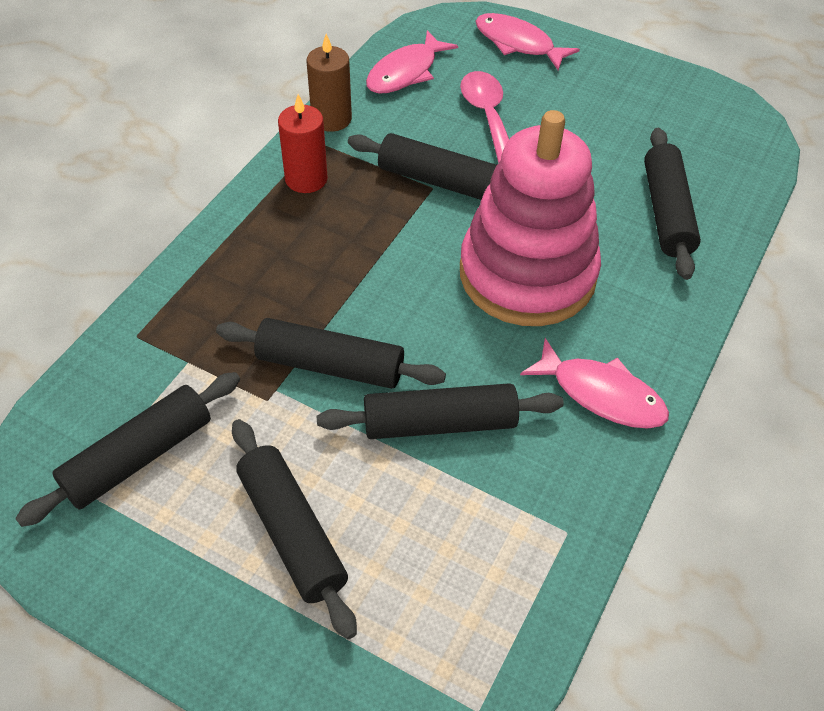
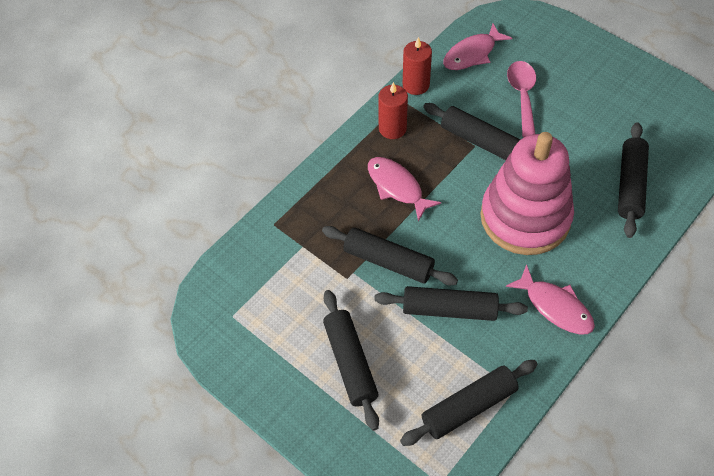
camera: 15 degrees right, 5 degrees up
black rolling pin [15,372,240,527] -> black rolling pin moved to [400,360,538,446]
brown candle [306,34,352,132] -> red candle [403,37,432,95]
pink fish [475,13,580,70] -> pink fish moved to [368,157,441,221]

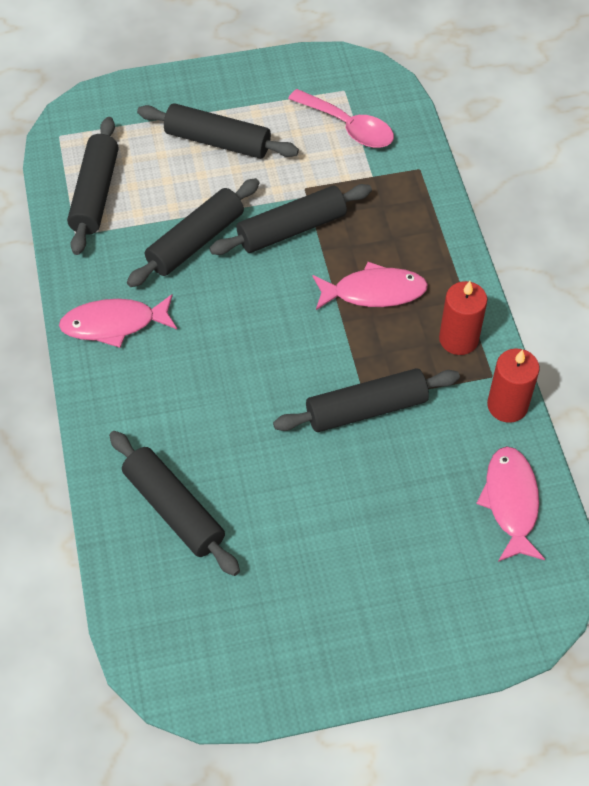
camera: 125 degrees right, 0 degrees up
pink stacking toy [480,132,574,255] -> none
pink spoon [507,61,536,137] -> pink spoon moved to [288,89,394,148]

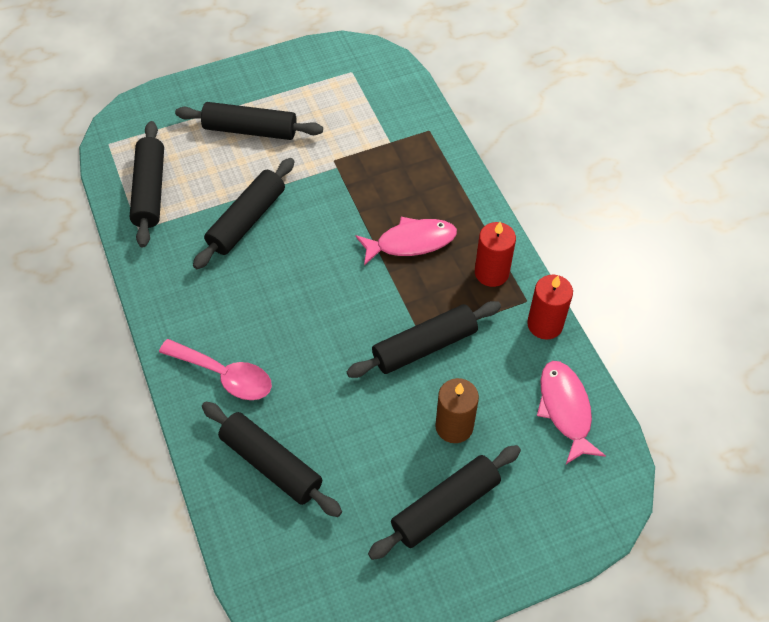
camera: 10 degrees left, 0 degrees up
pink fish [59,294,177,348] -> none
black rolling pin [209,184,372,255] -> black rolling pin moved to [368,445,521,560]
pink spoon [288,89,394,148] -> pink spoon moved to [159,339,272,400]
none -> brown candle [435,378,479,443]

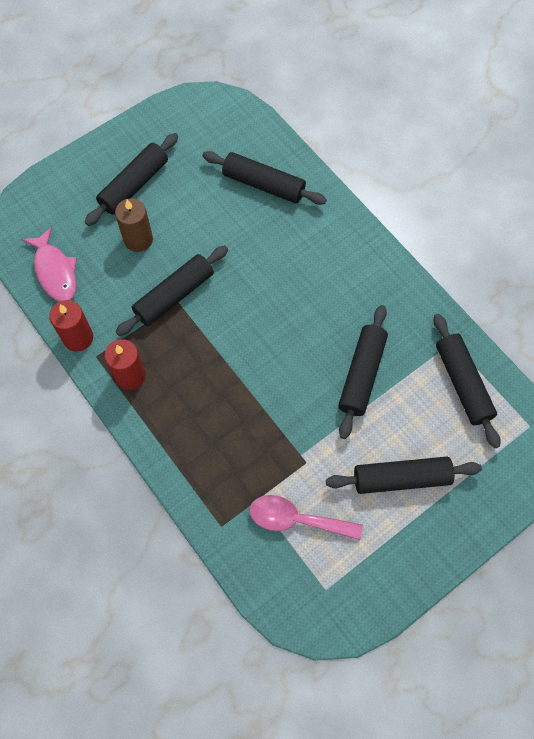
camera: 165 degrees right, 10 degrees up
pink spoon [159,339,272,400] -> pink spoon moved to [250,495,363,540]
pink fish [356,217,457,266] -> none

